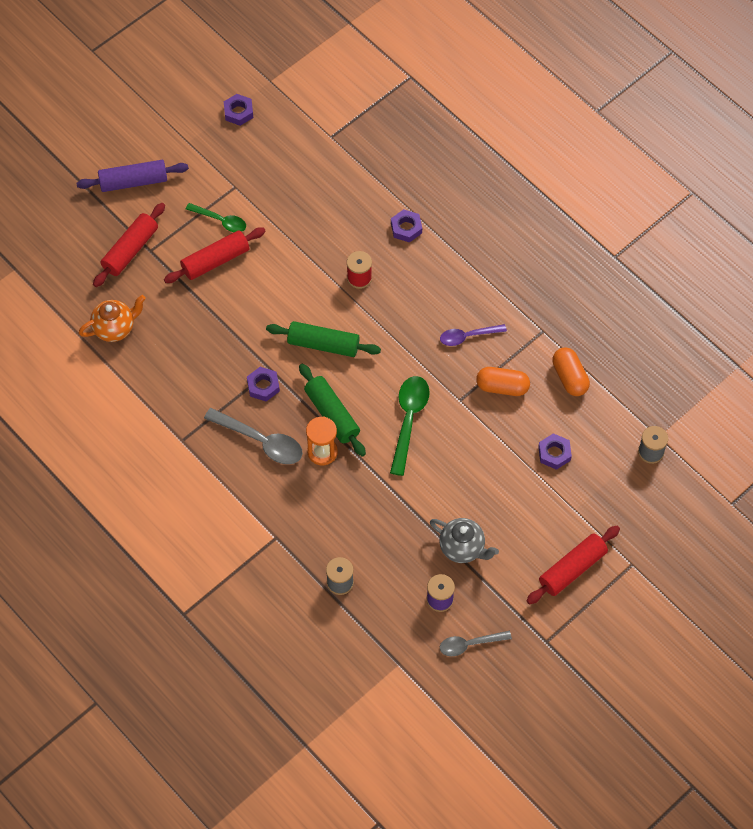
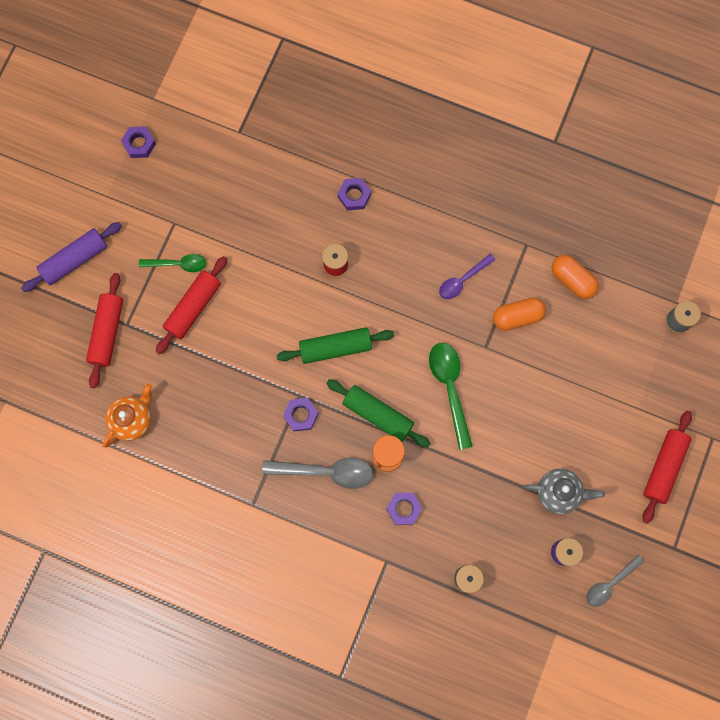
camera: 25 degrees left, 15 degrees up
purple nut [538,433,572,470] -> purple nut moved to [386,493,422,525]

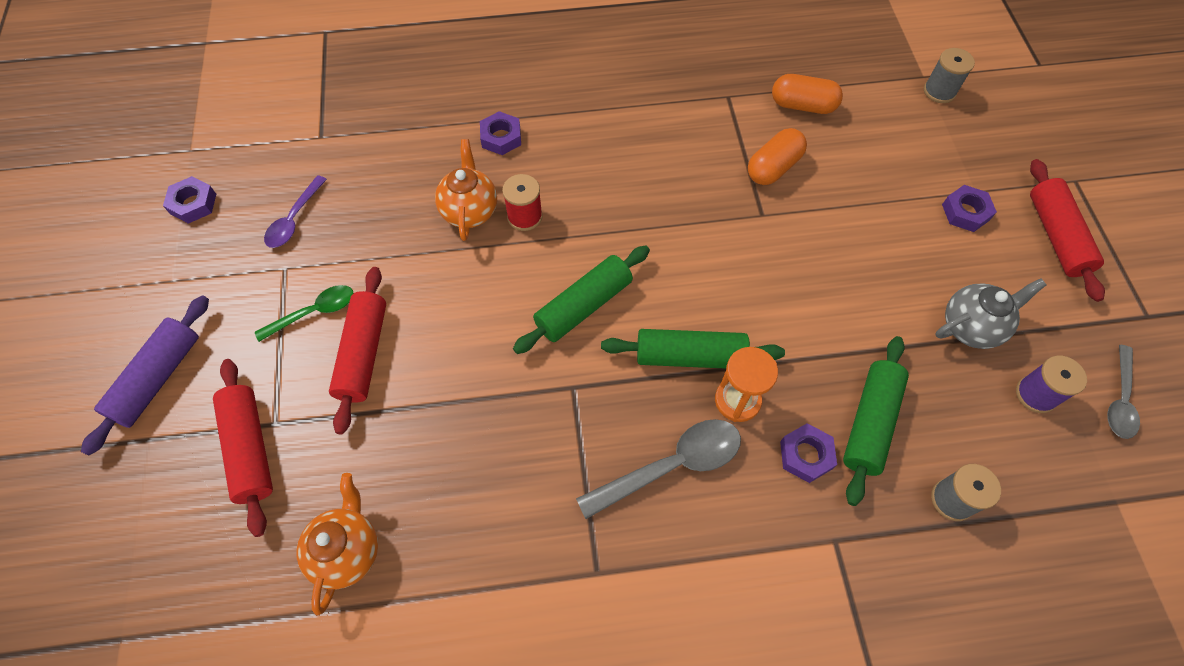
camera: 30 degrees left, 15 degrees down
purple nut [283,398,318,431] -> purple nut moved to [942,185,997,232]
green spoon [429,343,473,450] -> none
purple spoon [439,254,495,299] -> purple spoon moved to [264,175,327,248]
none -> orange teapot [435,139,497,241]
none -> green rolling pin [843,336,909,506]

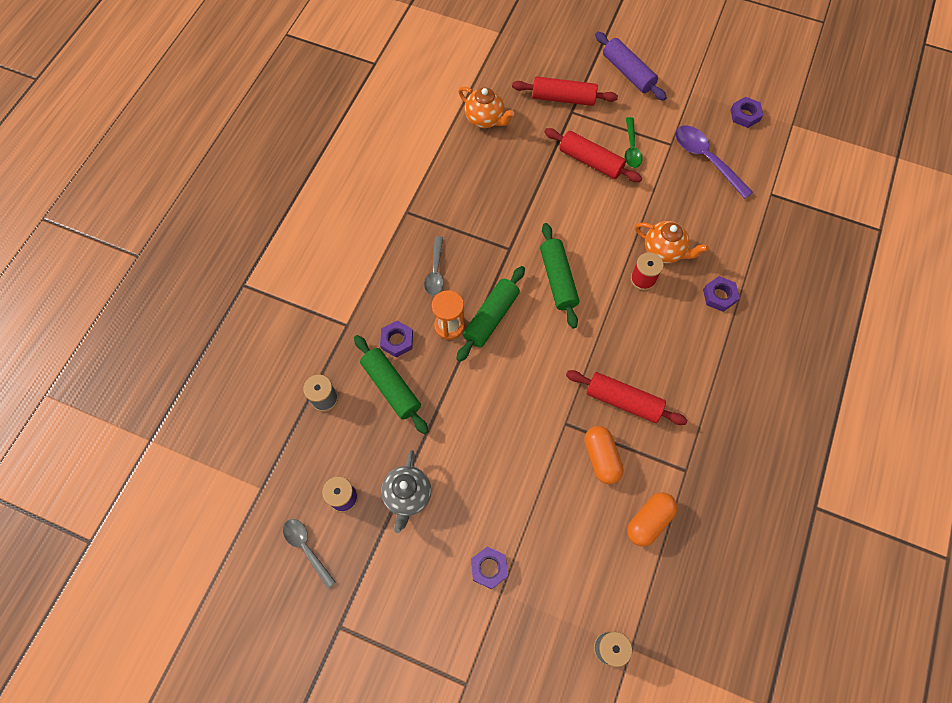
camera: 120 degrees right, 5 degrees up
purple spoon [264,175,327,248] -> purple spoon [675,125,753,199], size x1.56
grey spoon [576,419,741,519] -> grey spoon [424,236,444,296], size x0.64
red rolling pin [1030,159,1105,302] -> red rolling pin moved to [566,370,687,425]

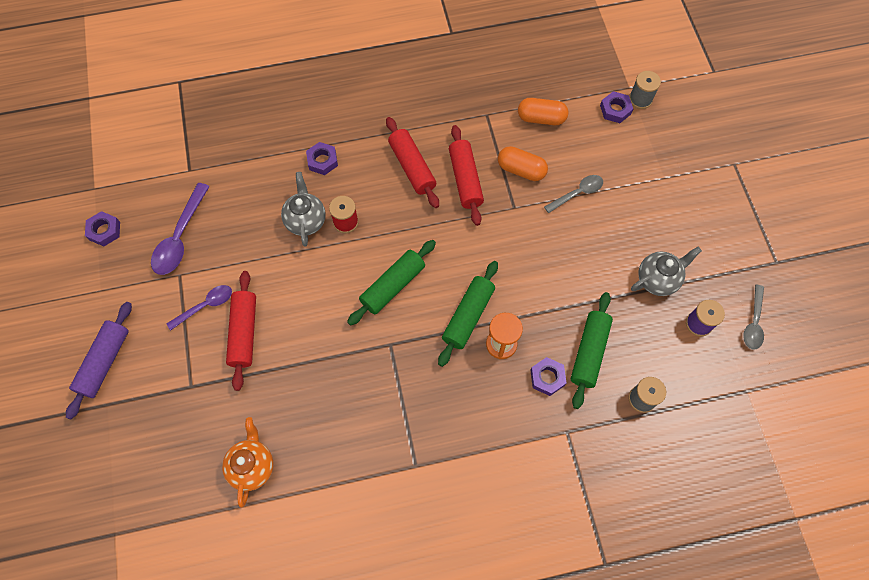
camera: 125 degrees left, 0 degrees up
grey spoon [424,236,444,296] -> grey spoon moved to [544,175,603,213]
green rolling pin [457,266,525,362] -> green rolling pin turned 60 degrees counterclockwise [438,261,498,367]
purple nut [471,547,508,589] -> purple nut moved to [600,91,633,123]
red rolling pin [512,77,618,106] -> red rolling pin moved to [386,117,439,208]
orange capsule [584,426,624,484] -> orange capsule turned 75 degrees clockwise [498,146,548,181]
green spoon [625,117,643,168] -> purple spoon [166,285,232,331]
orange teapot [635,221,709,263] -> grey teapot [281,172,326,247]

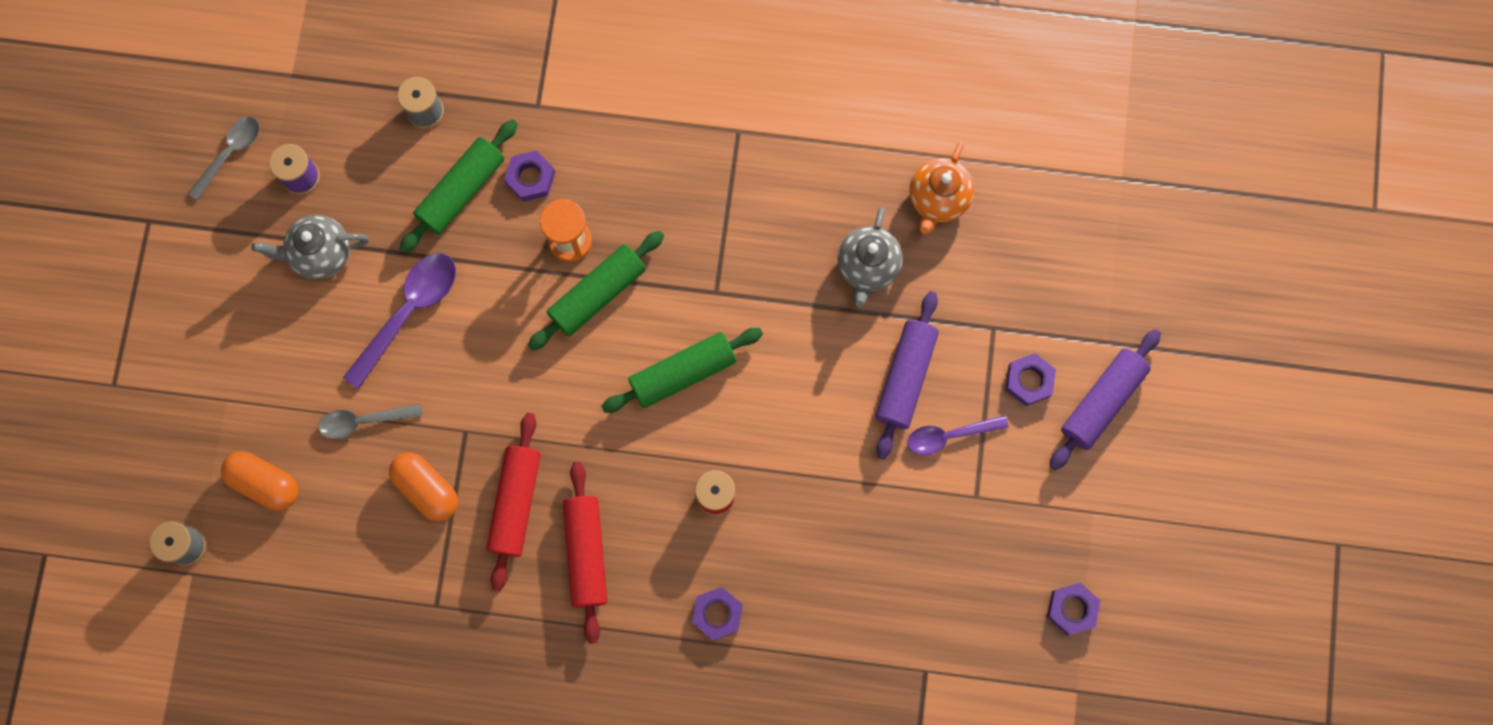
camera: 160 degrees left, 10 degrees up
purple spoon [151,183,210,275] -> purple spoon moved to [343,253,456,389]
red rolling pin [226,271,256,391] -> purple rolling pin [876,291,939,459]
grey teapot [281,172,326,247] -> grey teapot moved to [838,207,903,307]
orange capsule [518,98,568,125] -> orange capsule moved to [221,452,298,510]
purple nut [600,91,633,123] -> purple nut moved to [1005,353,1056,406]

